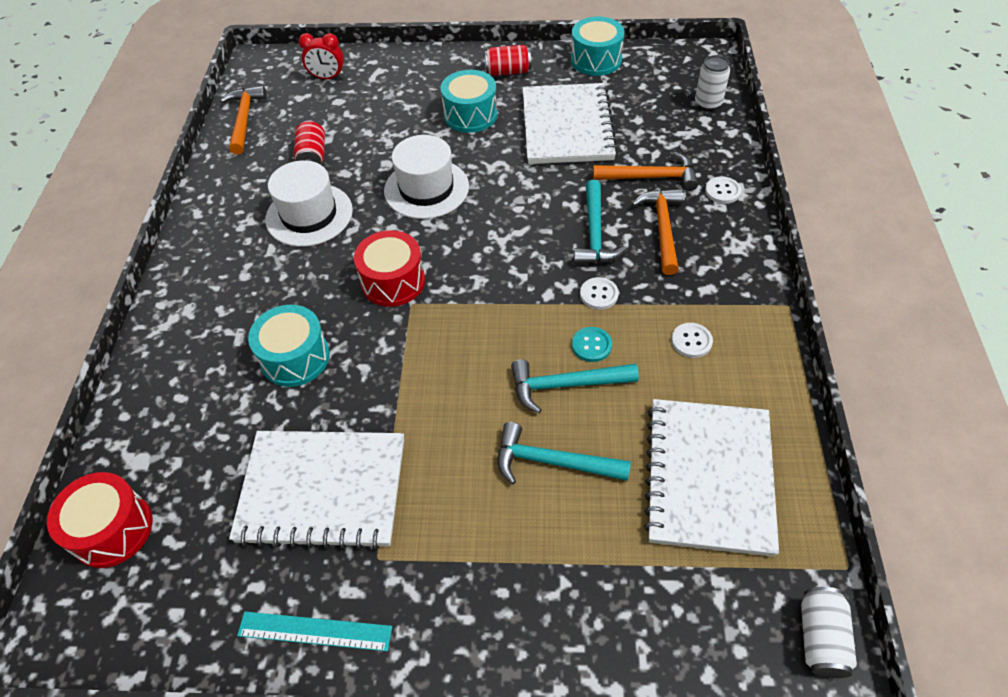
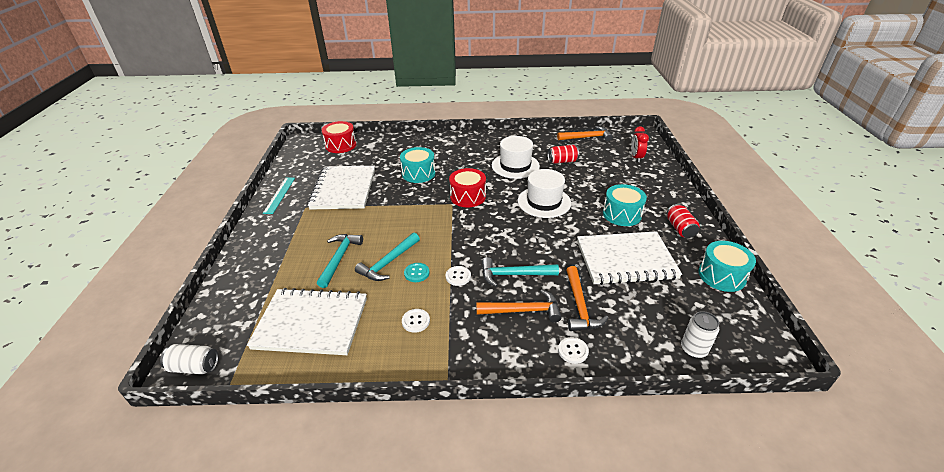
camera: 85 degrees right, 15 degrees down
turquoise hammer [511,359,639,413] -> turquoise hammer turned 135 degrees counterclockwise [355,233,420,281]

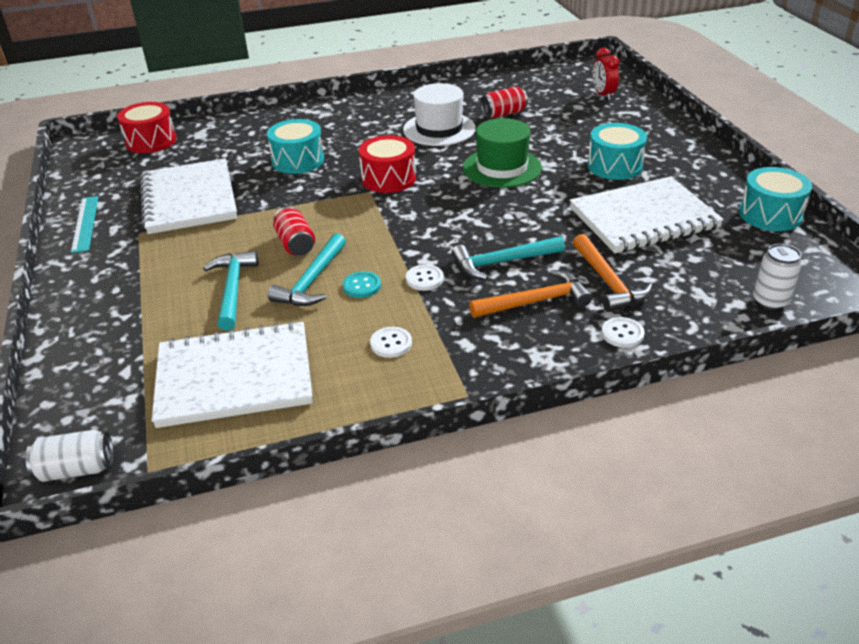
camera: 15 degrees left, 0 degrees up
white hat [518,169,571,218] -> green hat [463,118,542,188]
orange hammer [557,126,613,141] -> none
red can [667,204,700,238] -> red can moved to [273,207,315,256]

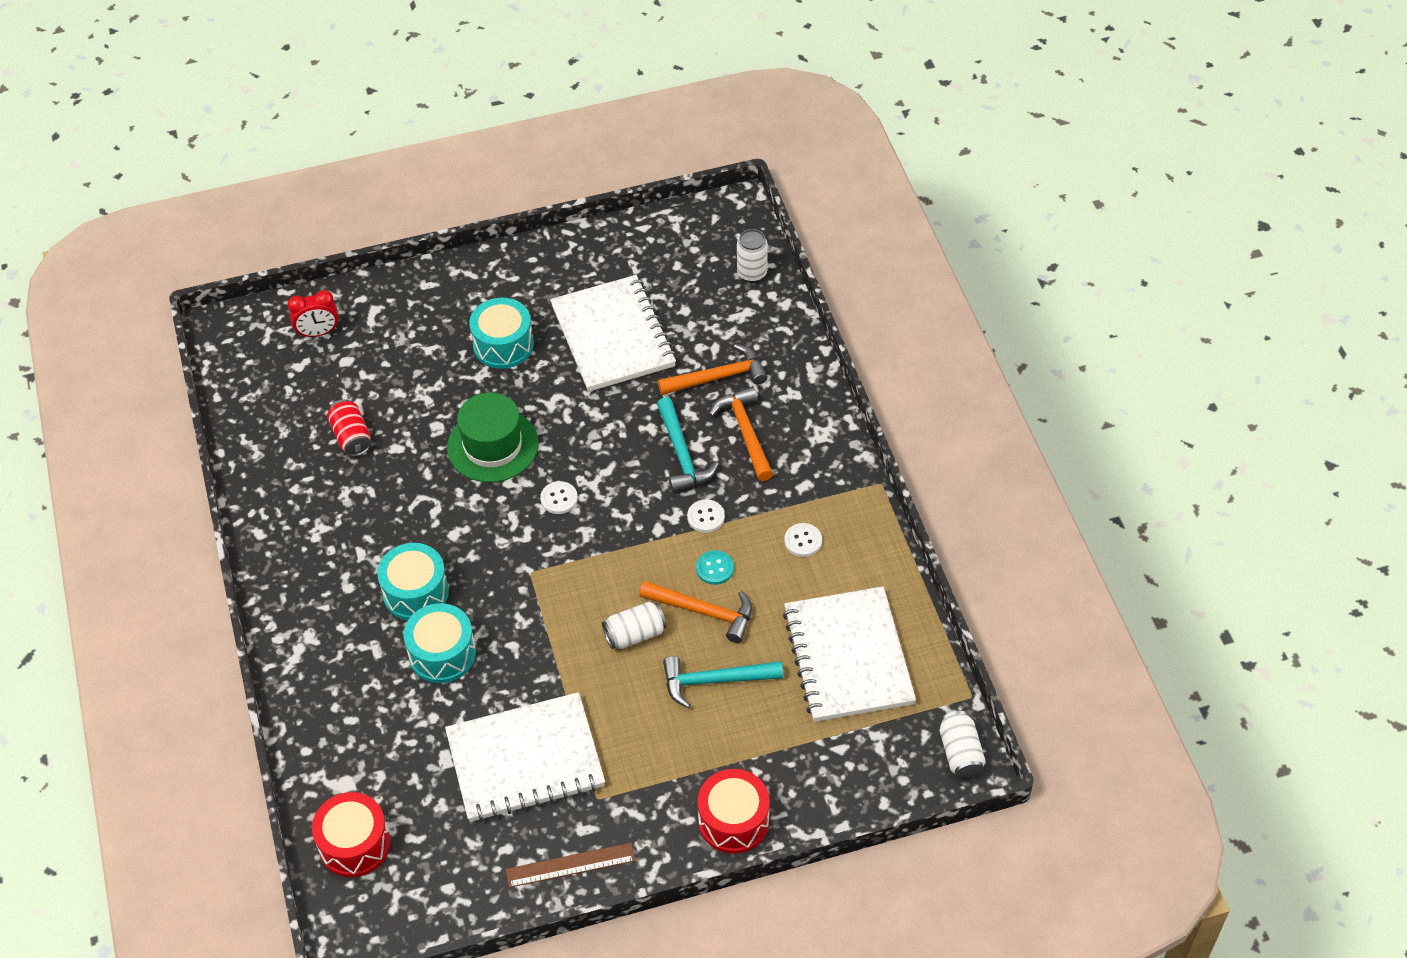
camera: 90 degrees left, 15 degrees up
turquoise ruler [71,196,98,253] -> brown ruler [506,843,635,888]
turquoise hammer [268,233,346,306] -> orange hammer [639,581,752,643]
red can [273,207,315,256] -> white can [602,602,667,649]
red drum [359,135,416,193] -> red drum moved to [698,769,770,854]
white hat [403,83,476,146] -> none
white button [601,317,644,348] -> white button moved to [540,481,578,514]
turquoise drum [739,167,812,231] -> turquoise drum moved to [377,543,449,620]

